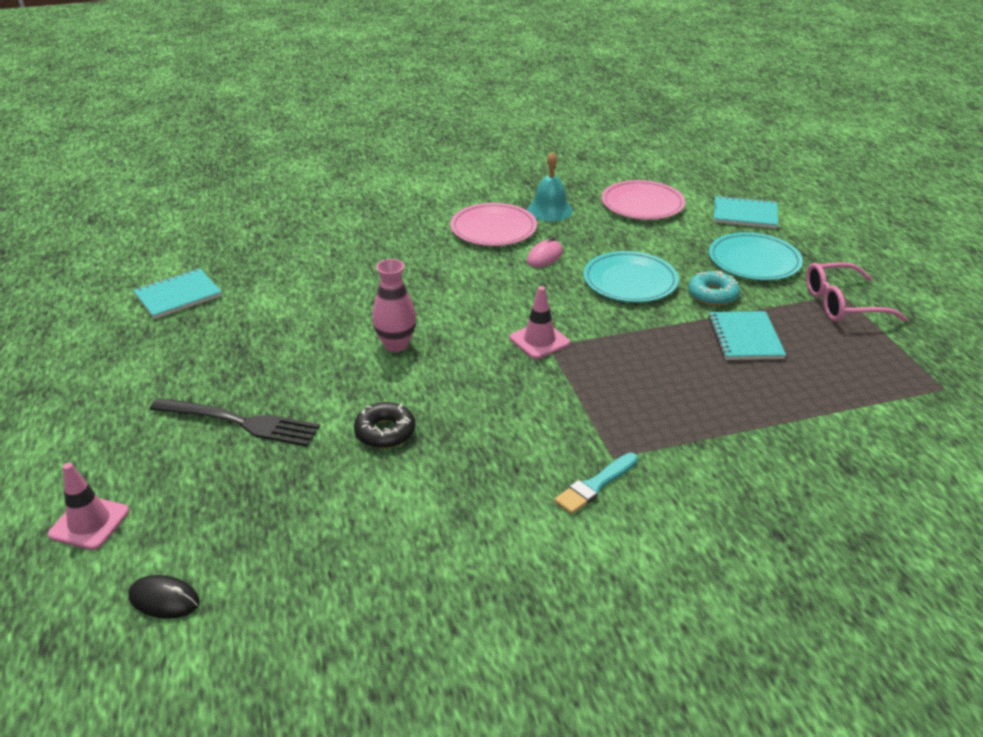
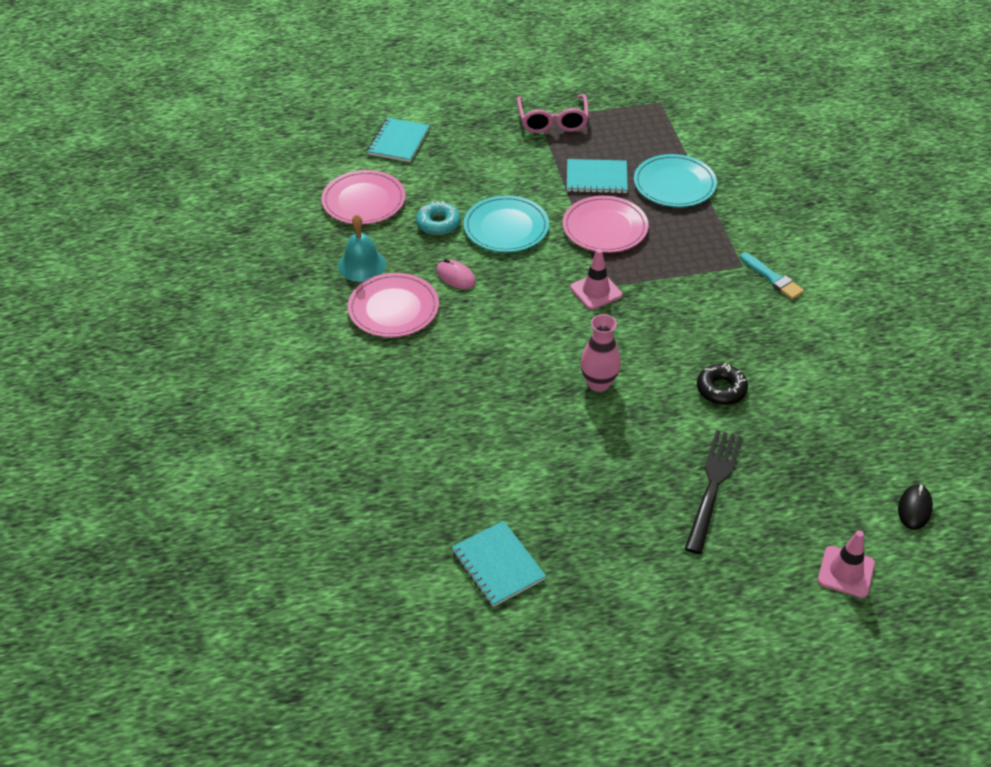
camera: 85 degrees left, 10 degrees up
turquoise donut [688,270,740,306] -> turquoise donut moved to [416,201,461,235]
turquoise plate [709,232,803,281] -> turquoise plate moved to [634,154,717,207]
none -> pink plate [562,196,649,253]

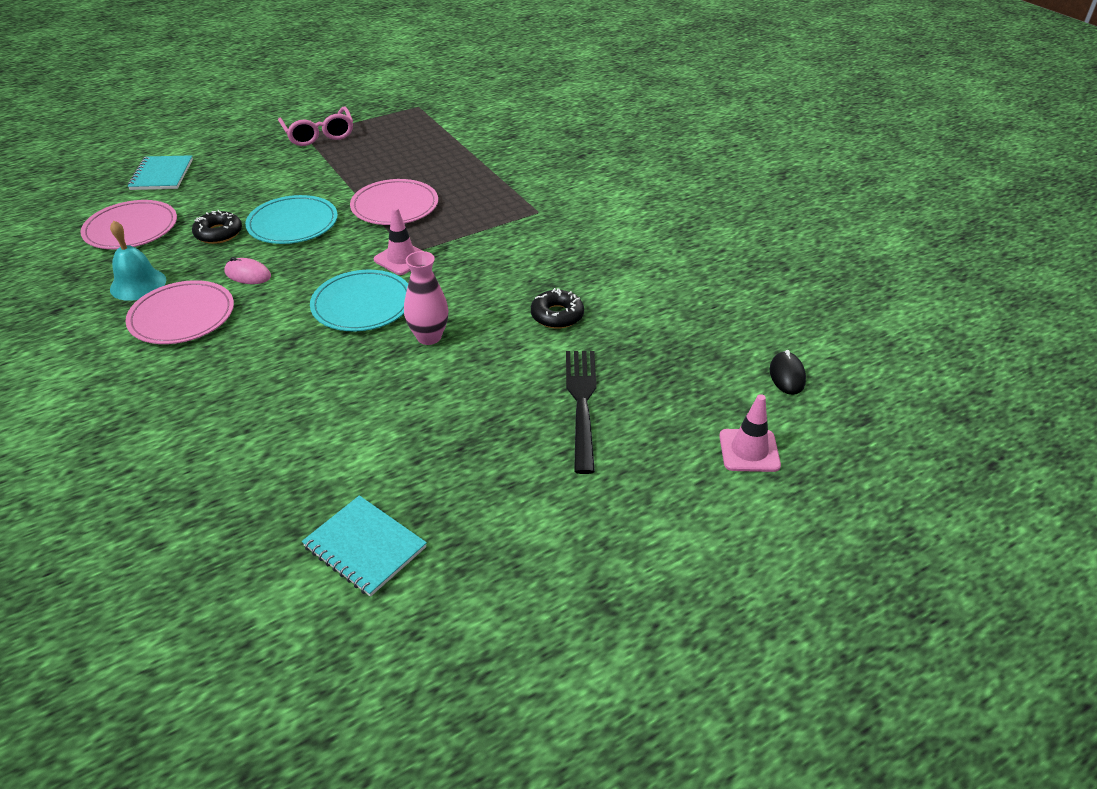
camera: 20 degrees left, 5 degrees down
turquoise donut [416,201,461,235] -> black donut [192,210,242,244]
turquoise notebook [567,159,628,194] -> none
turquoise plate [634,154,717,207] -> turquoise plate moved to [310,270,408,331]
turquoise brush [740,253,804,299] -> none

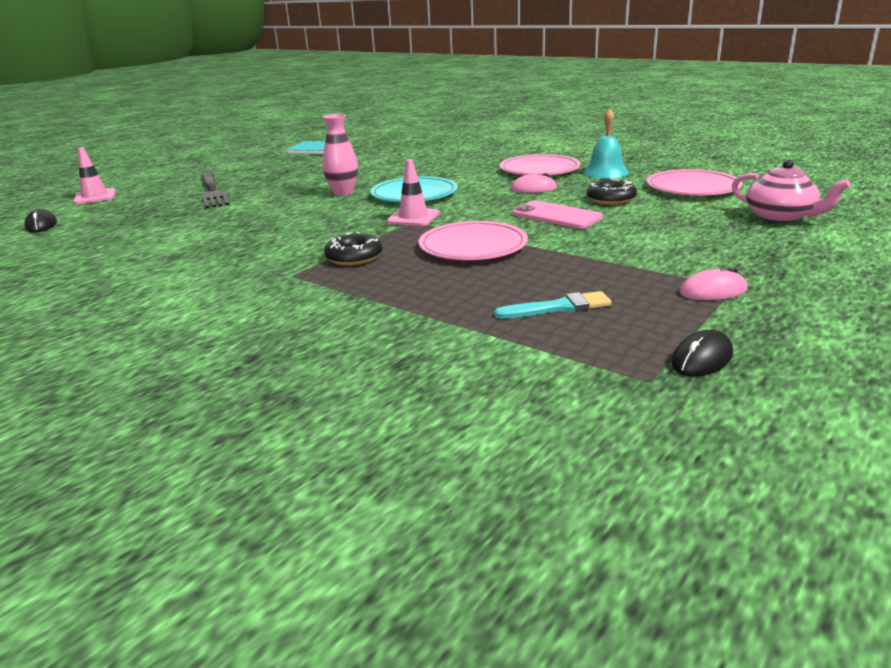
camera: 160 degrees right, 15 degrees down
turquoise notebook [128,155,193,190] -> pink teapot [732,159,851,223]
turquoise plate [245,195,338,244] -> pink phone [513,201,603,229]
pink glasses [278,107,353,146] -> pink mouse [679,267,747,300]
black donut [531,288,584,329] -> black donut moved to [324,232,382,266]
none -> turquoise brush [494,291,612,319]
none -> black mouse [671,330,733,377]

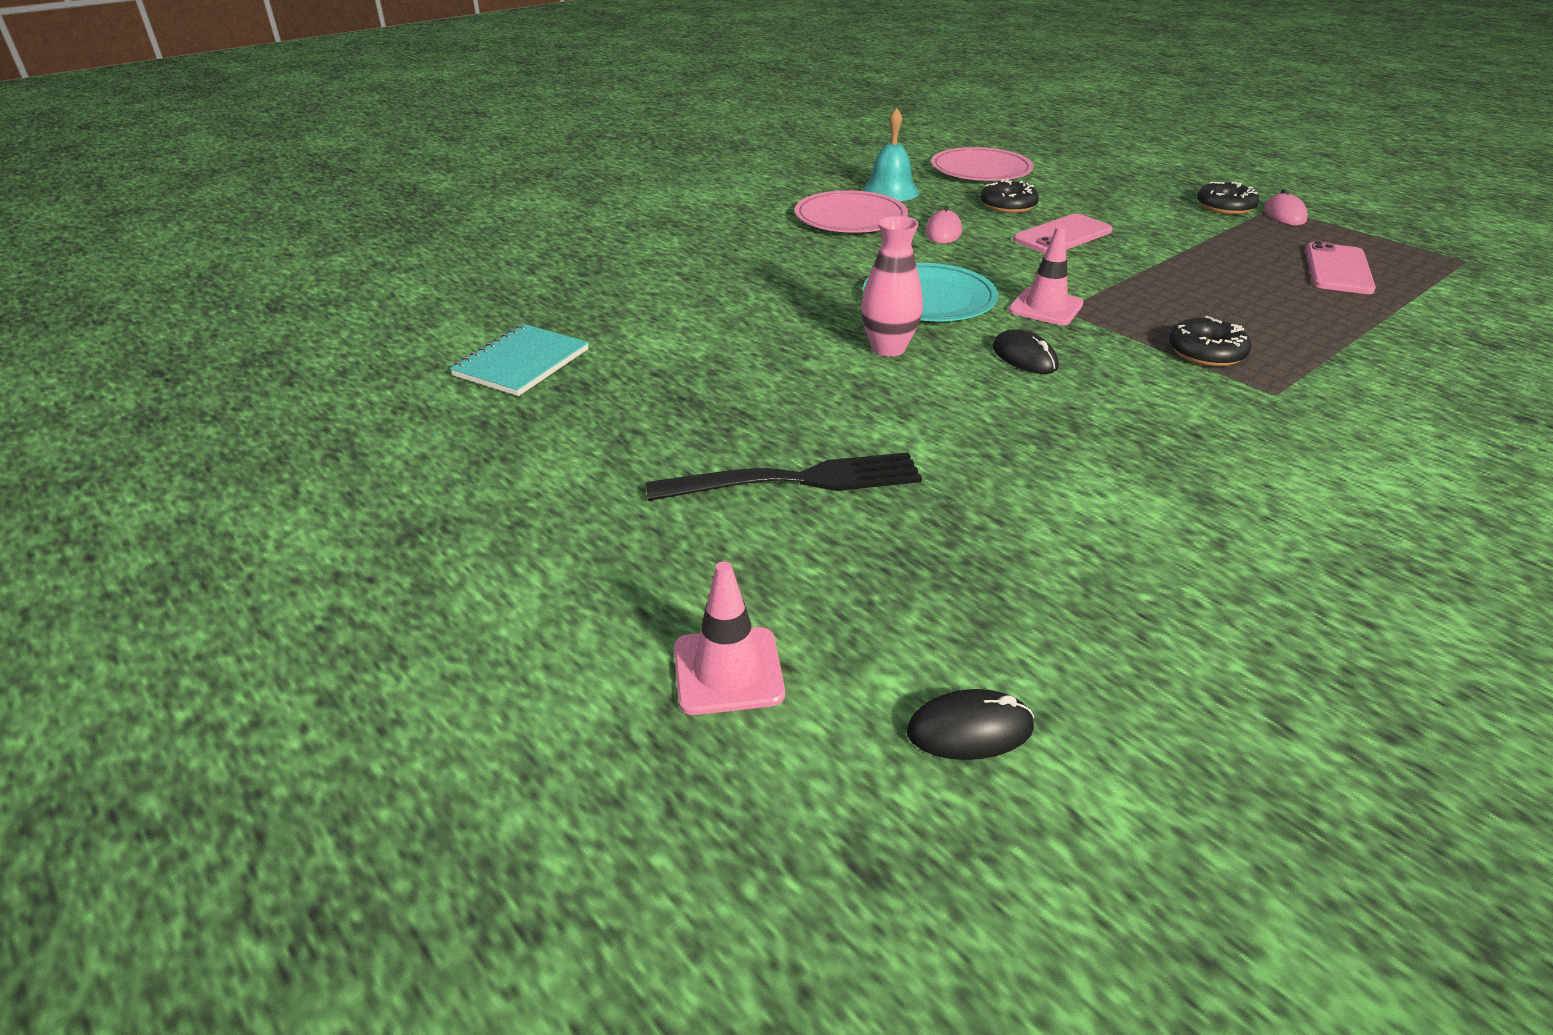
camera: 80 degrees left, 10 degrees up
pink plate [419,221,528,260] -> none
turquoise brush [494,291,612,319] -> pink phone [1306,241,1376,294]
black mouse [671,330,733,377] -> black mouse moved to [992,329,1059,374]
pink teapot [732,159,851,223] -> none
none -> black donut [1197,182,1259,215]

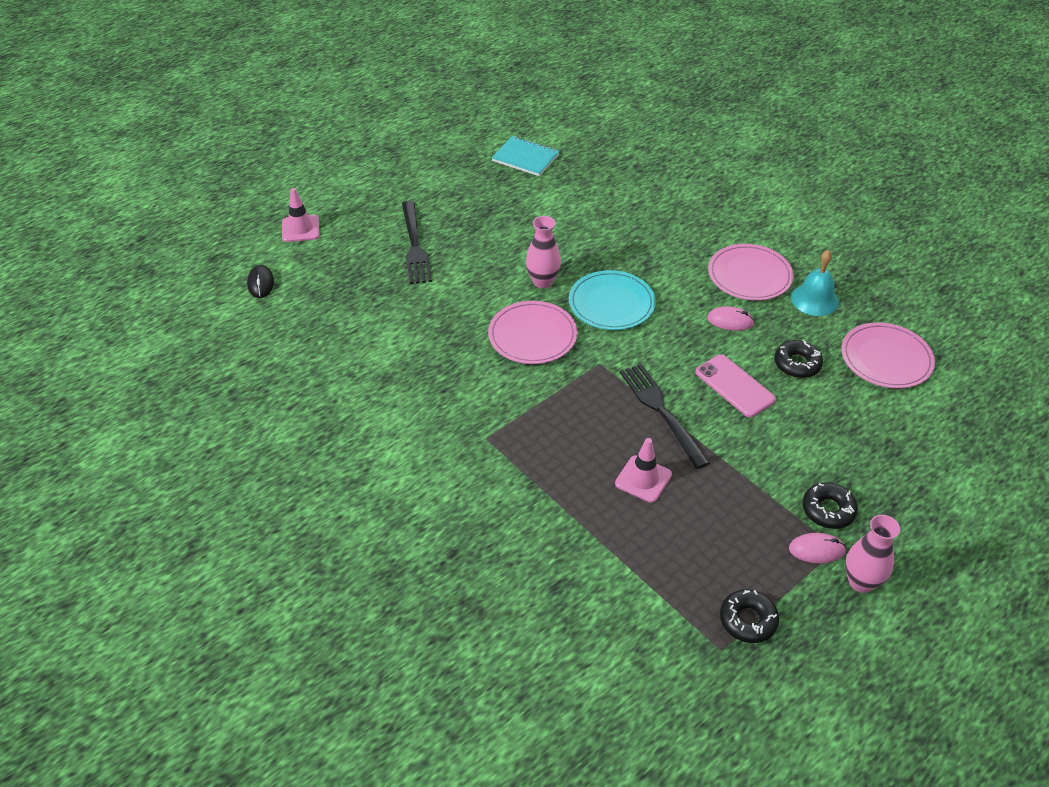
camera: 90 degrees right, 10 degrees up
black mouse [992,329,1059,374] -> pink plate [488,301,578,364]
pink traffic cone [1008,226,1084,325] -> pink traffic cone moved to [615,438,672,503]
black donut [1168,316,1251,367] -> black donut moved to [720,589,779,643]
pink phone [1306,241,1376,294] -> none
none -> black fork [620,364,709,469]
none -> pink vase [845,515,900,593]

